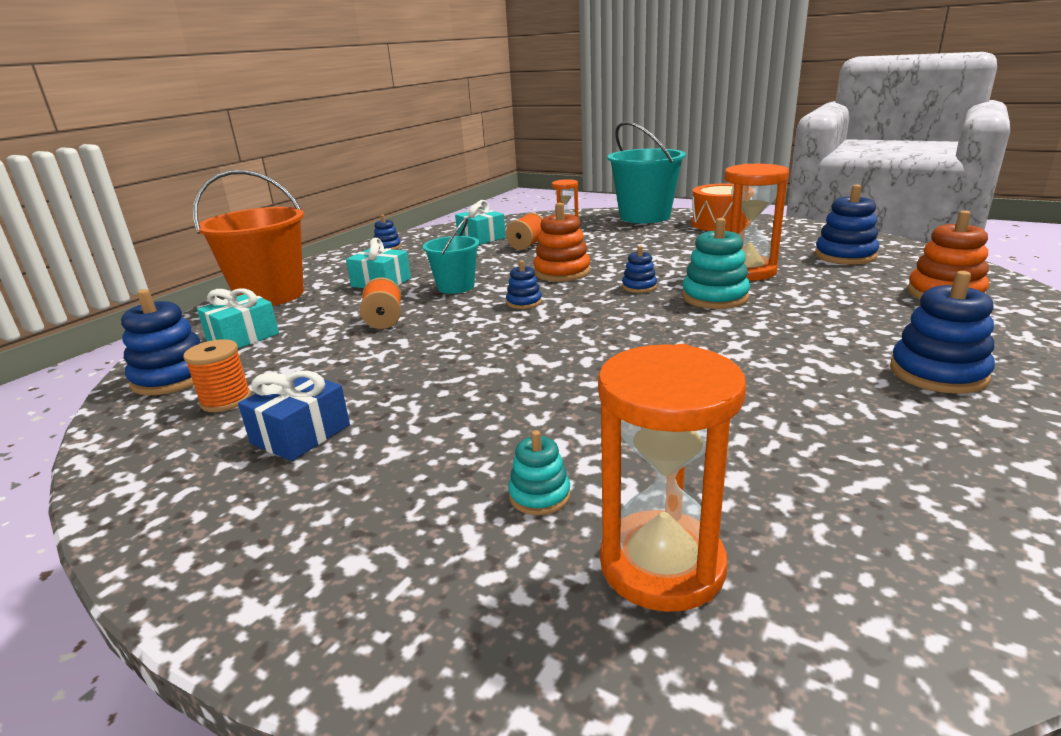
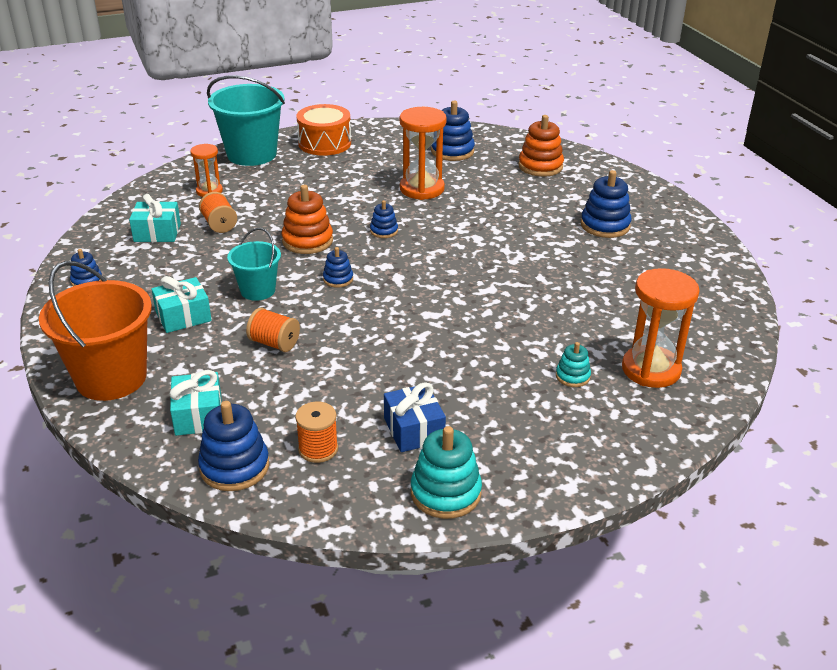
camera: 55 degrees left, 10 degrees up
turquoise stacking toy [682,218,750,309] -> turquoise stacking toy moved to [411,426,482,519]

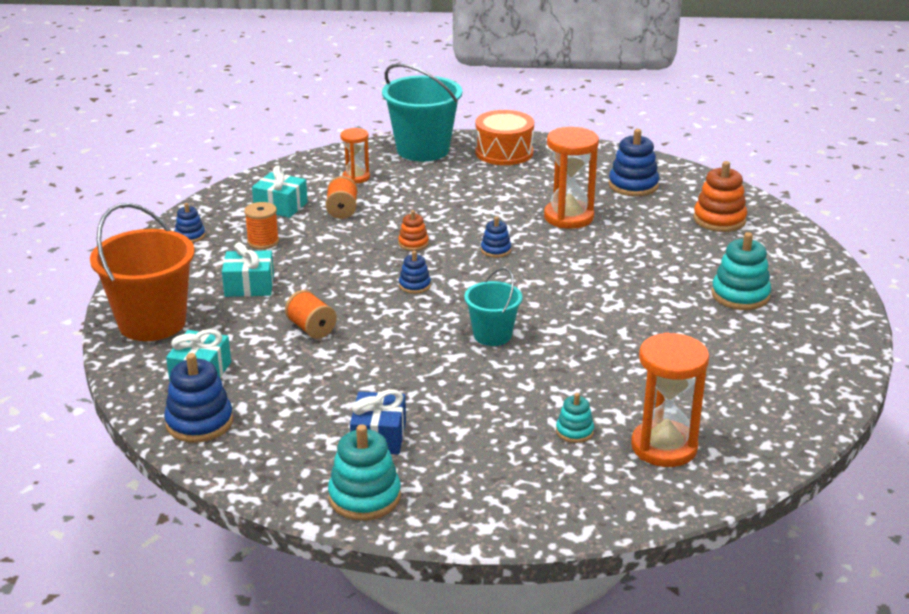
camera: 25 degrees right, 5 degrees down
turquoise bucket [227,228,281,301] -> turquoise bucket moved to [464,268,523,346]
orange stacking toy [282,185,333,254] -> orange stacking toy [398,210,429,251], size x0.56
orange spool [295,401,338,463] -> orange spool moved to [244,202,279,249]
blue stacking toy [581,170,632,238] -> turquoise stacking toy [711,232,771,310]

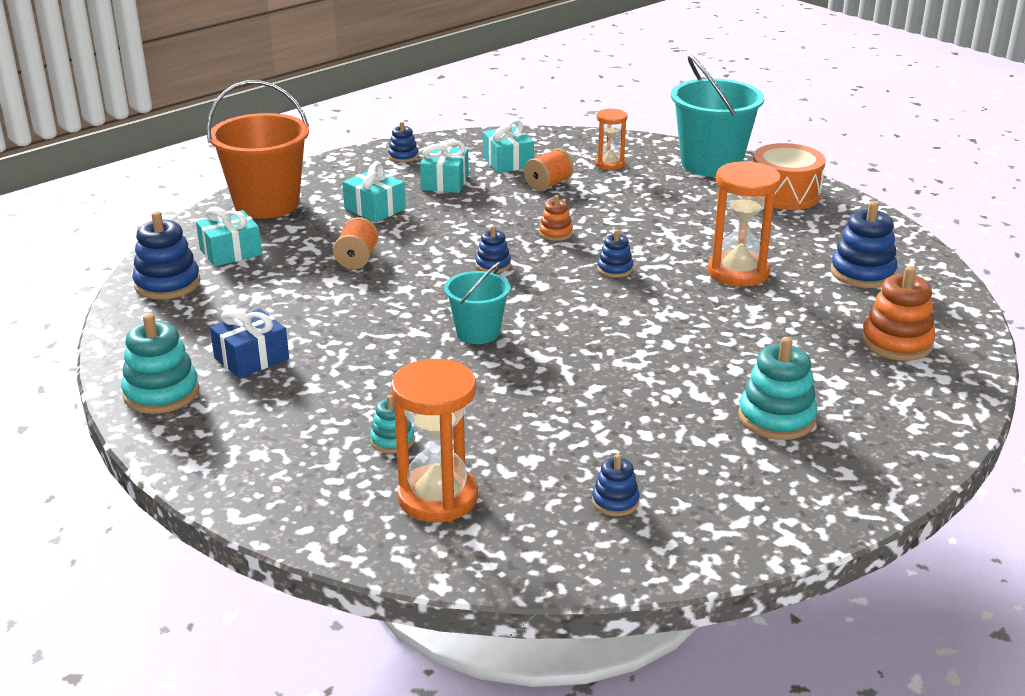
camera: 45 degrees right, 0 degrees up
orange spool [244,202,279,249] -> turquoise gift [420,140,469,193]
none -> blue stacking toy [592,454,640,516]

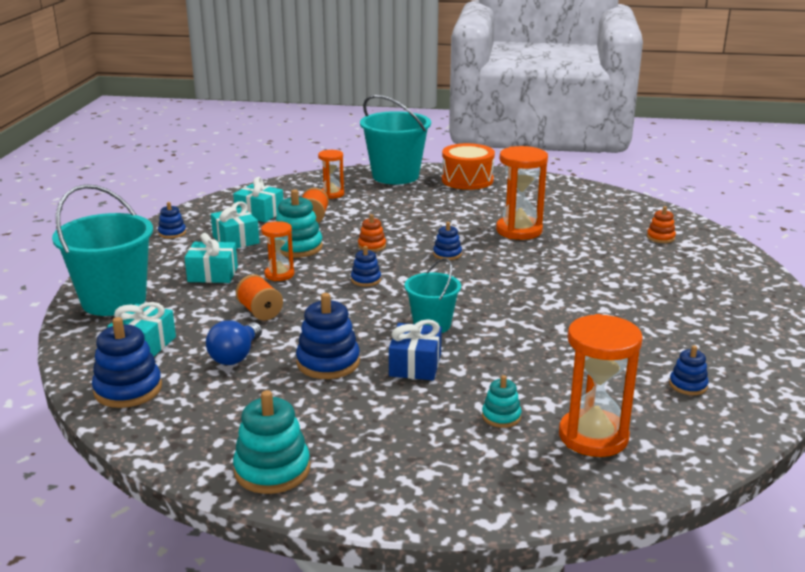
camera: 40 degrees left, 5 degrees down
orange bucket [207,80,309,219] -> turquoise bucket [52,184,153,316]
blue gift [210,309,289,379] -> blue gift moved to [389,319,442,380]
turquoise stacking toy [738,337,817,440] -> turquoise stacking toy moved to [275,189,323,258]
blue stacking toy [831,201,898,288] -> blue stacking toy moved to [296,293,360,379]
orange stacking toy [861,266,936,361] -> orange stacking toy [647,206,676,243], size x0.56
none -> blue light bulb [206,320,262,365]
none -> orange hourglass [261,221,294,281]

